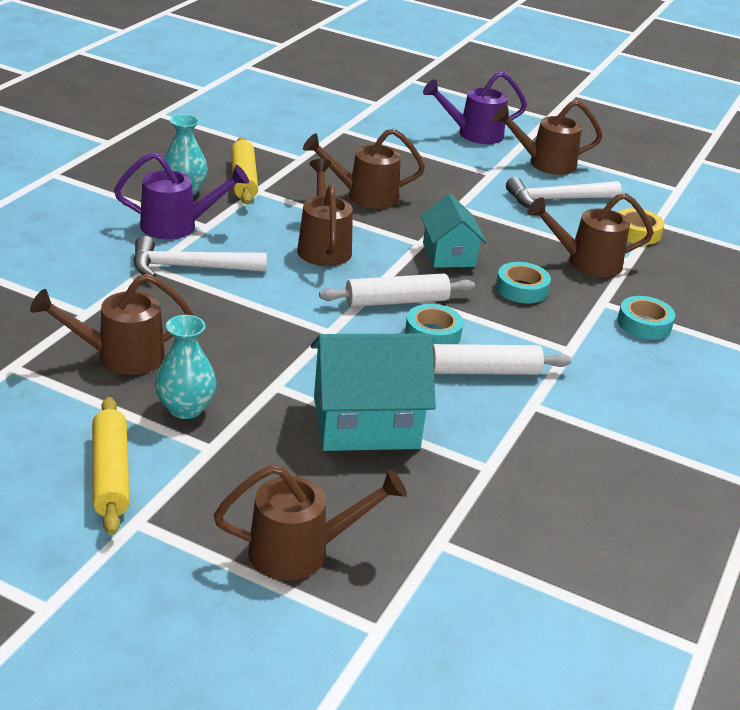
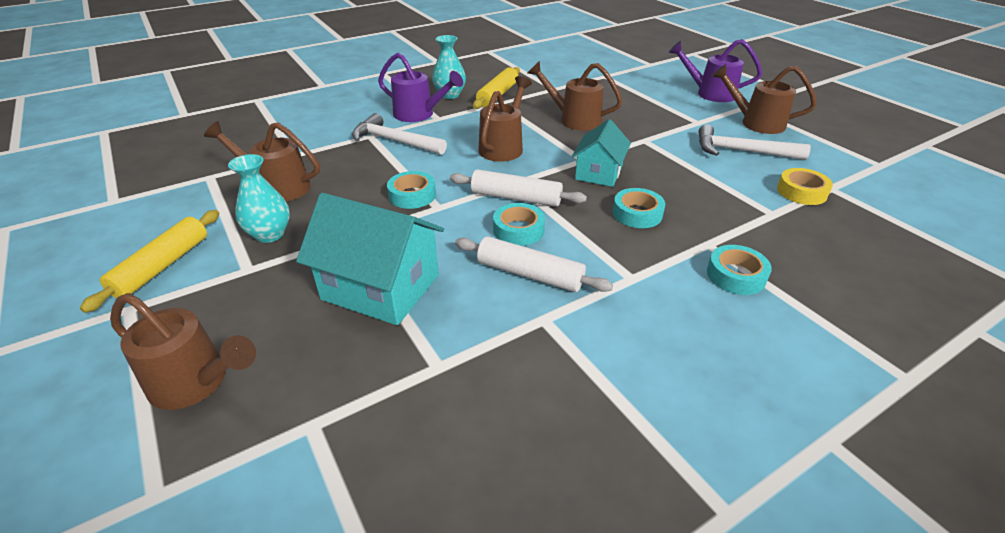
camera: 35 degrees right, 5 degrees up
brown watering can [527,193,654,277] -> none
none -> turquoise tape [387,171,436,209]

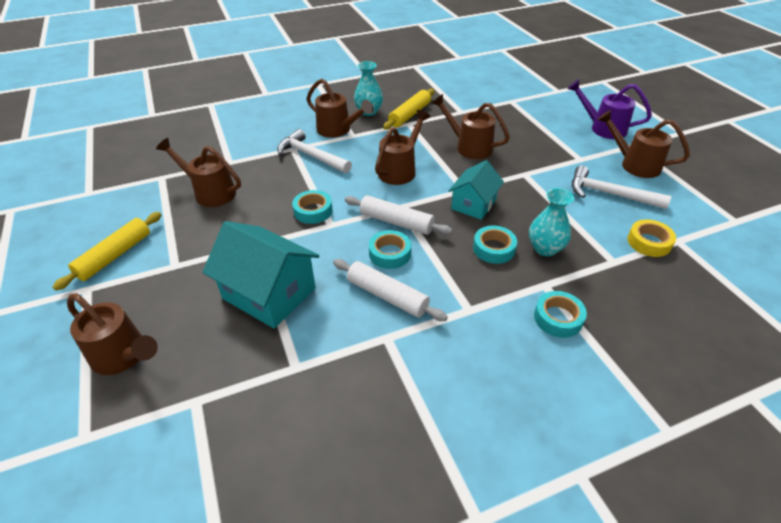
camera: 10 degrees right, 5 degrees up
turquoise vase [228,154,290,243] -> turquoise vase moved to [529,188,574,256]
purple watering can [378,53,463,122] -> brown watering can [307,79,373,138]

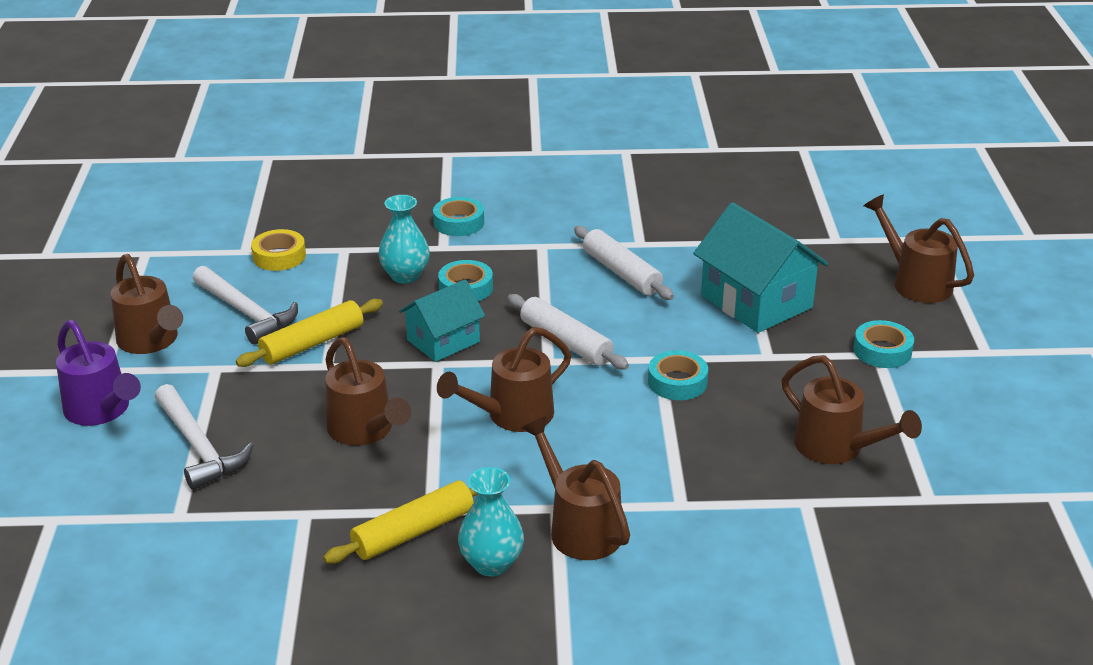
camera: 160 degrees left, 10 degrees down
yellow rolling pin [53,212,161,290] -> yellow rolling pin moved to [236,299,383,367]
white hammer [277,129,352,173] -> white hammer moved to [155,384,254,490]
turquoise tape [369,230,411,269] -> turquoise tape moved to [853,320,914,368]

